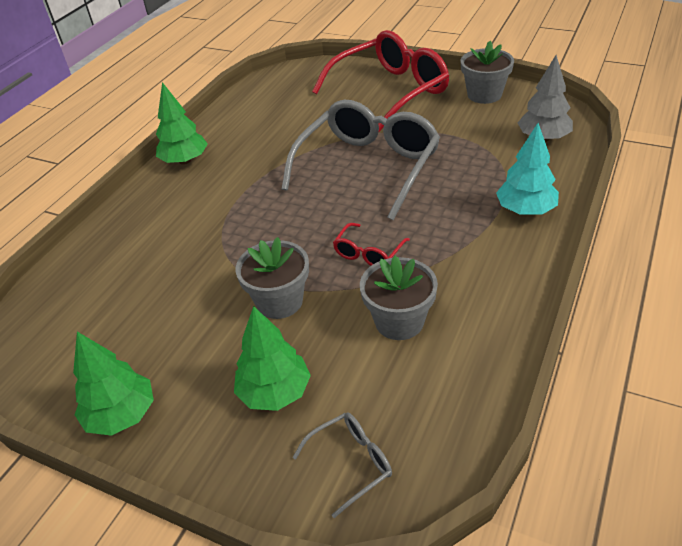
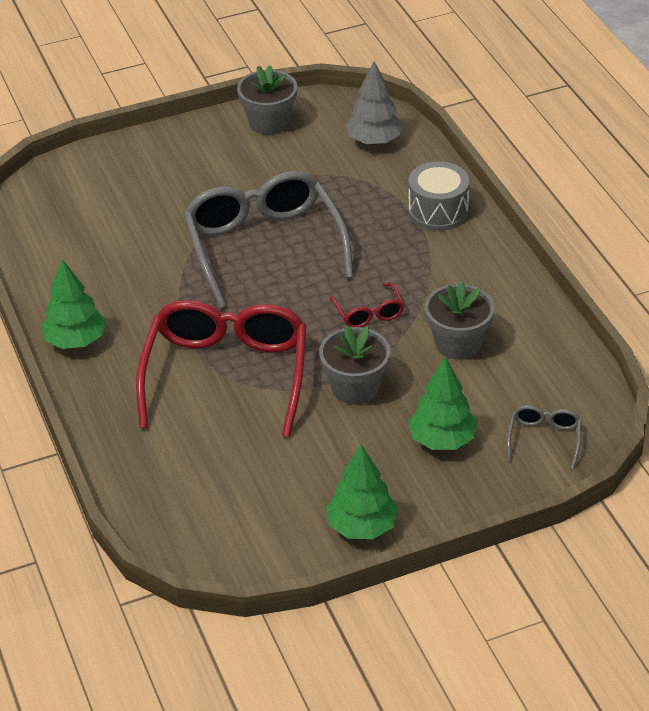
camera: 50 degrees left, 0 degrees up
red glasses [312,30,449,133] -> red glasses moved to [136,300,307,437]
turquoise tree [496,123,559,215] -> grey drum [408,161,470,231]

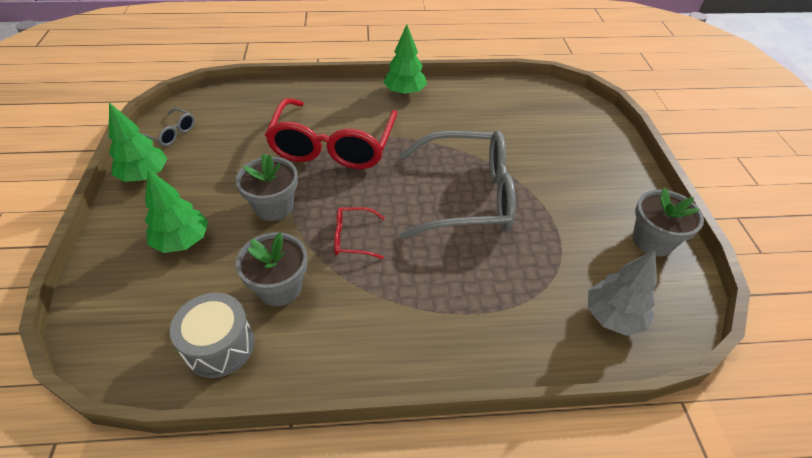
camera: 105 degrees right, 5 degrees up
red glasses [136,300,307,437] -> red glasses turned 75 degrees clockwise [265,98,397,169]
grey drum [408,161,470,231] -> grey drum moved to [170,293,254,378]
grey glasses [507,405,582,469] -> grey glasses moved to [141,108,195,146]

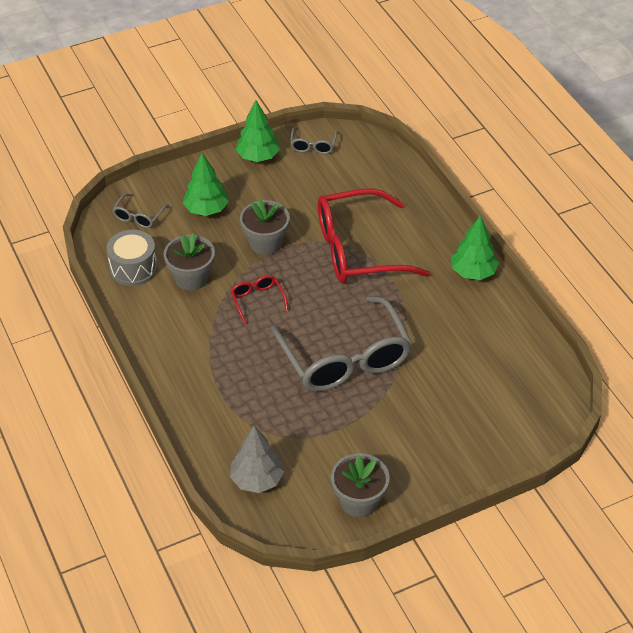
camera: 70 degrees right, 0 degrees up
none -> grey glasses [112,193,169,228]

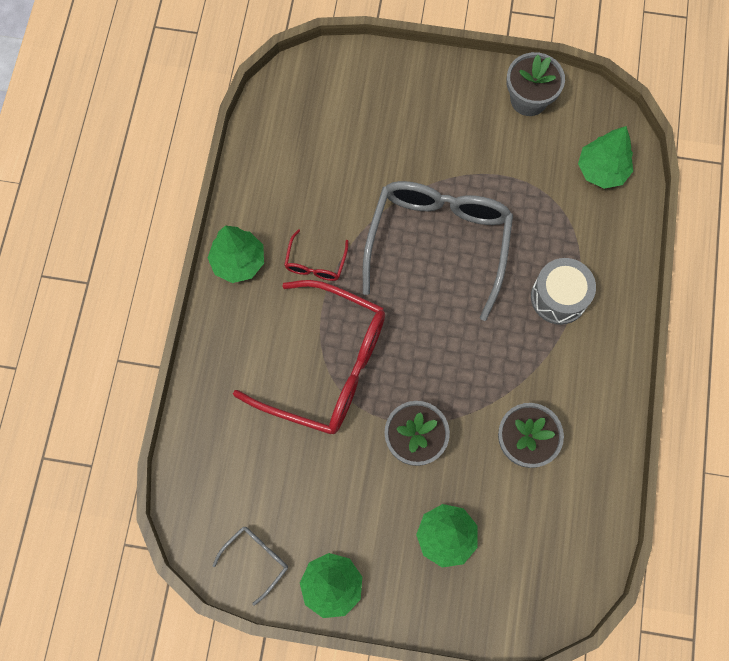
camera: 145 degrees left, 25 degrees up
grey drum [106,230,157,286] -> grey drum moved to [531,258,596,325]
grey glasses [112,193,169,228] -> none
red glasses [230,275,289,325] -> red glasses moved to [284,229,349,281]
grey tree [230,426,284,493] -> green tree [578,126,633,189]

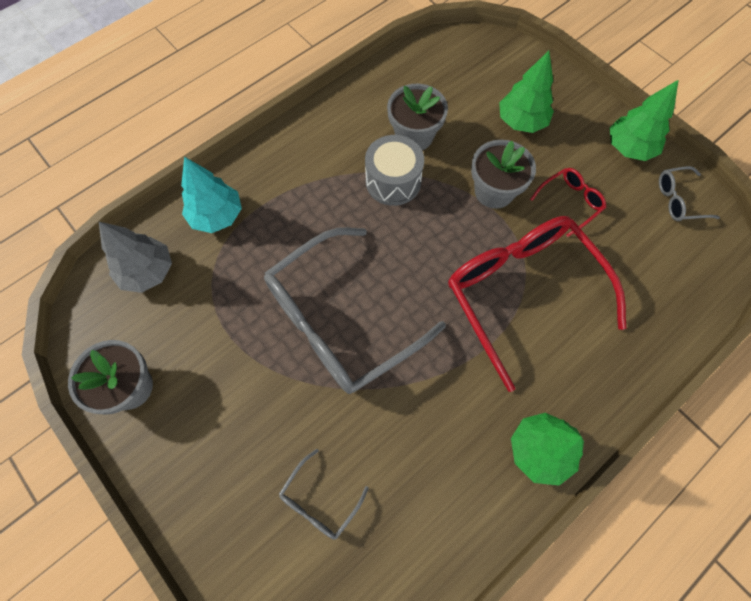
camera: 140 degrees left, 5 degrees down
red glasses [284,229,349,281] -> red glasses moved to [530,168,606,237]
grey drum [531,258,596,325] -> grey drum moved to [365,135,424,206]
green tree [578,126,633,189] -> grey tree [99,222,172,293]
none -> turquoise tree [181,157,242,233]
none -> grey glasses [279,449,369,540]

